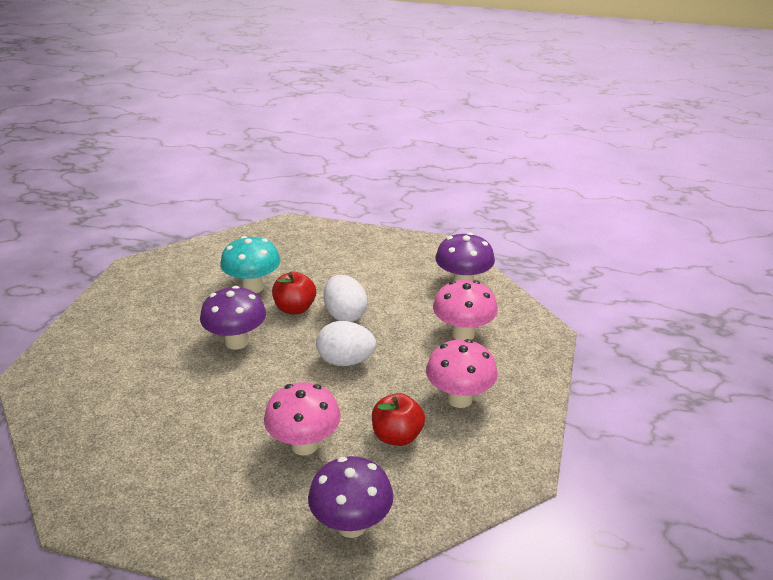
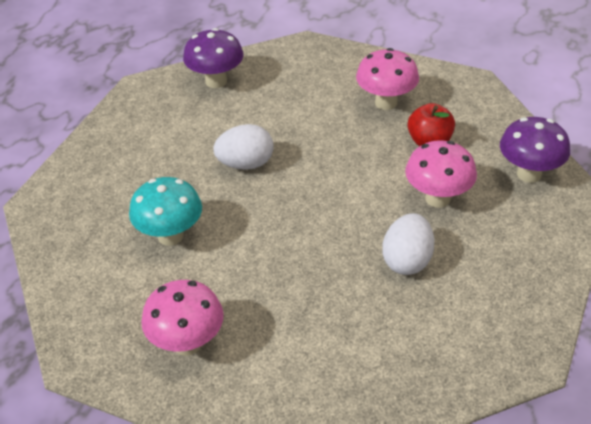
camera: 80 degrees left, 10 degrees up
purple mushroom [200,286,266,350] -> none
red apple [272,272,316,314] -> none
white egg [316,321,376,366] -> white egg moved to [382,213,434,275]
pink mushroom [433,280,498,340] -> pink mushroom moved to [141,280,224,356]

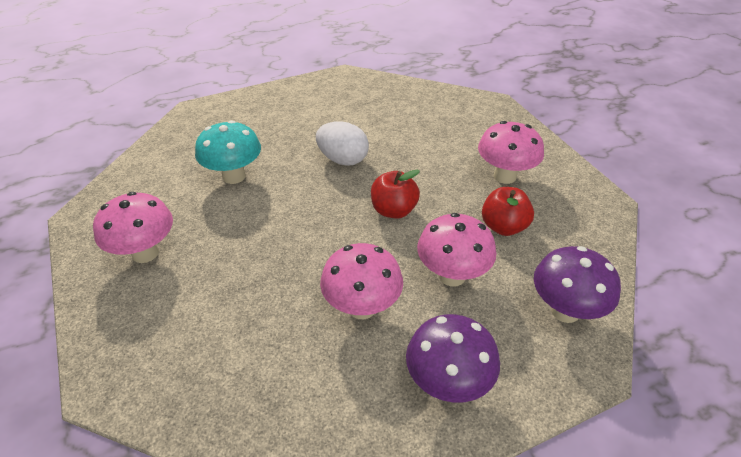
camera: 40 degrees right, 0 degrees up
purple mushroom [183,28,244,88] -> purple mushroom moved to [406,314,500,403]
white egg [382,213,434,275] -> pink mushroom [320,243,403,319]
none -> red apple [371,170,420,219]

